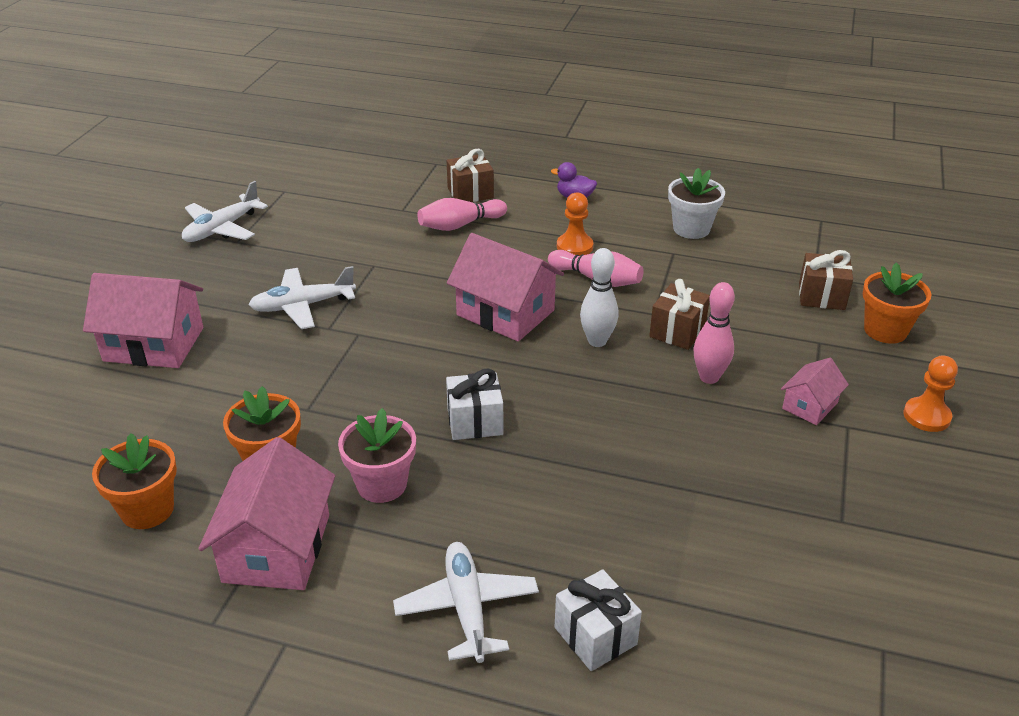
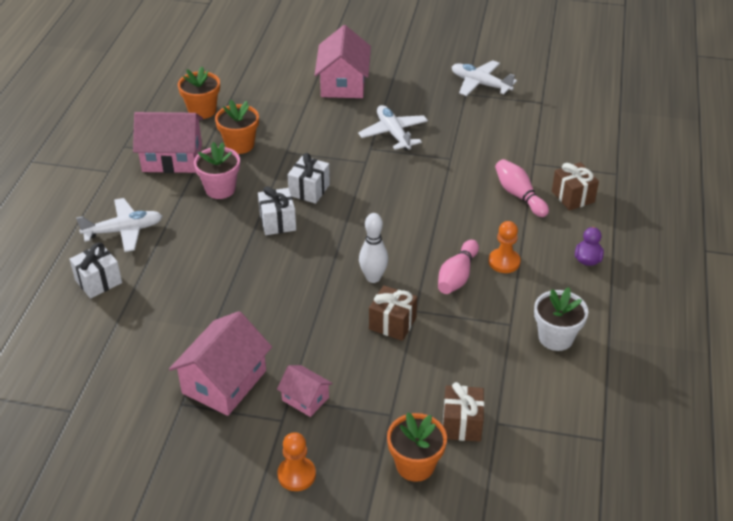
camera: 85 degrees right, 5 degrees up
pink house [447,233,564,342] -> pink house moved to [169,311,272,416]
pink bowling pin [693,282,735,384] -> none
none -> white gift [288,153,330,204]

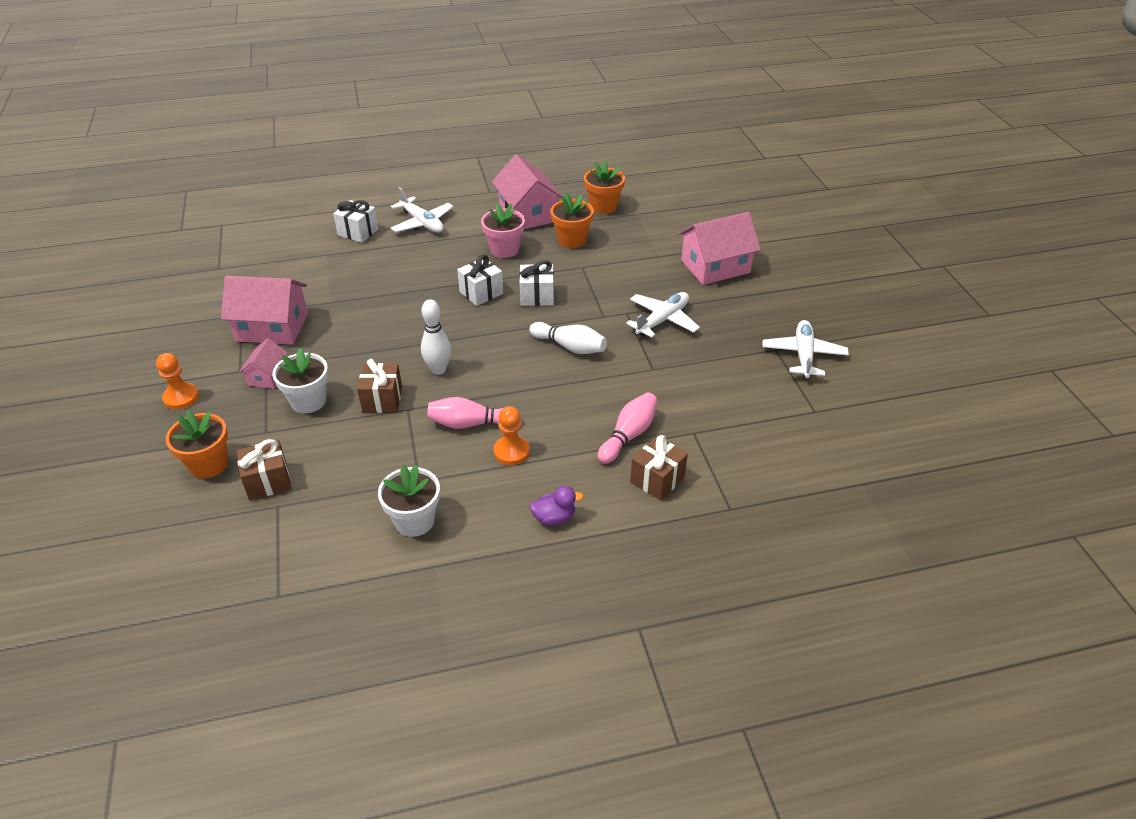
camera: 65 degrees right, 0 degrees up
none -> white flower pot [272,348,328,413]
none -> white bowling pin [529,322,607,354]

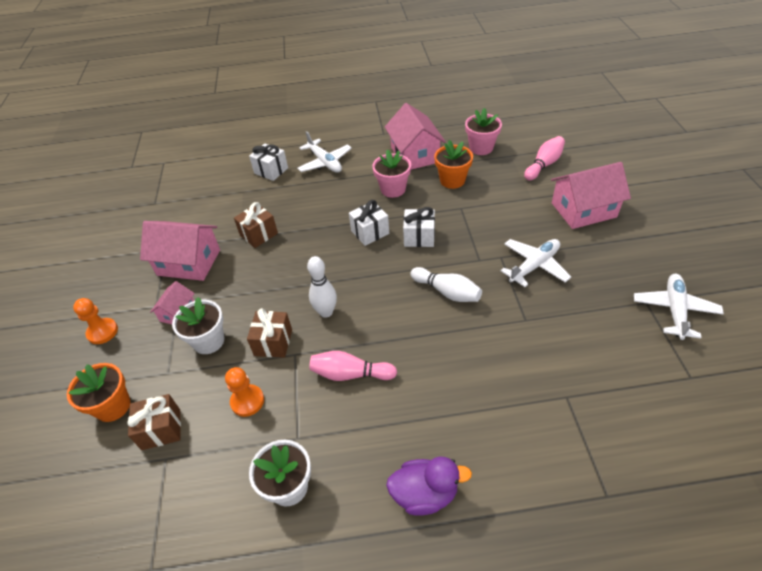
camera: 10 degrees right, 5 degrees up
orange pawn [494,406,530,465] -> orange pawn moved to [225,367,264,417]
purple duck [530,486,584,526] -> purple duck [386,457,472,516], size x1.52
orange flower pot [584,161,625,214] -> pink flower pot [465,108,502,155]
pink bowling pin [598,392,658,464] -> pink bowling pin moved to [524,136,565,181]
brown gift [630,435,688,501] -> brown gift moved to [234,202,278,248]

